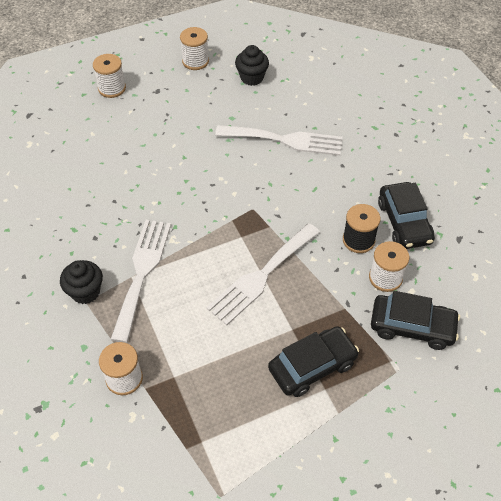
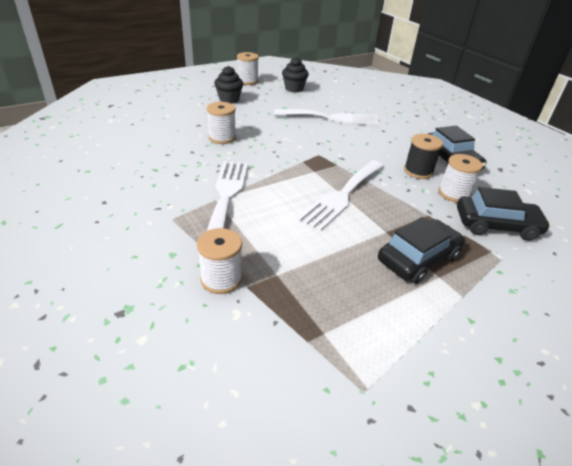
camera: 10 degrees left, 15 degrees down
black cupcake [60,260,103,304] -> black cupcake moved to [214,66,243,104]
white spool [93,54,126,98] -> white spool moved to [207,102,236,144]

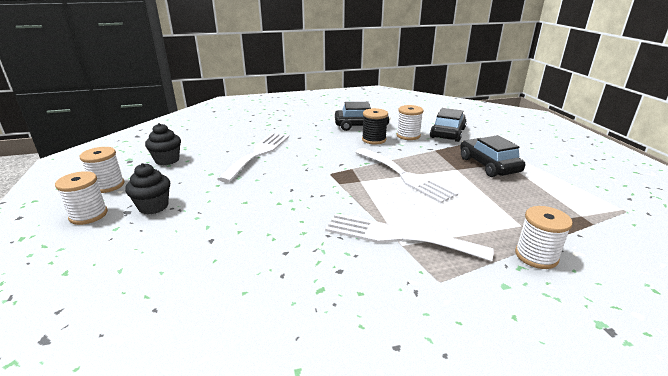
camera: 70 degrees left, 10 degrees down
white spool [207,102,236,144] -> white spool moved to [55,171,108,225]

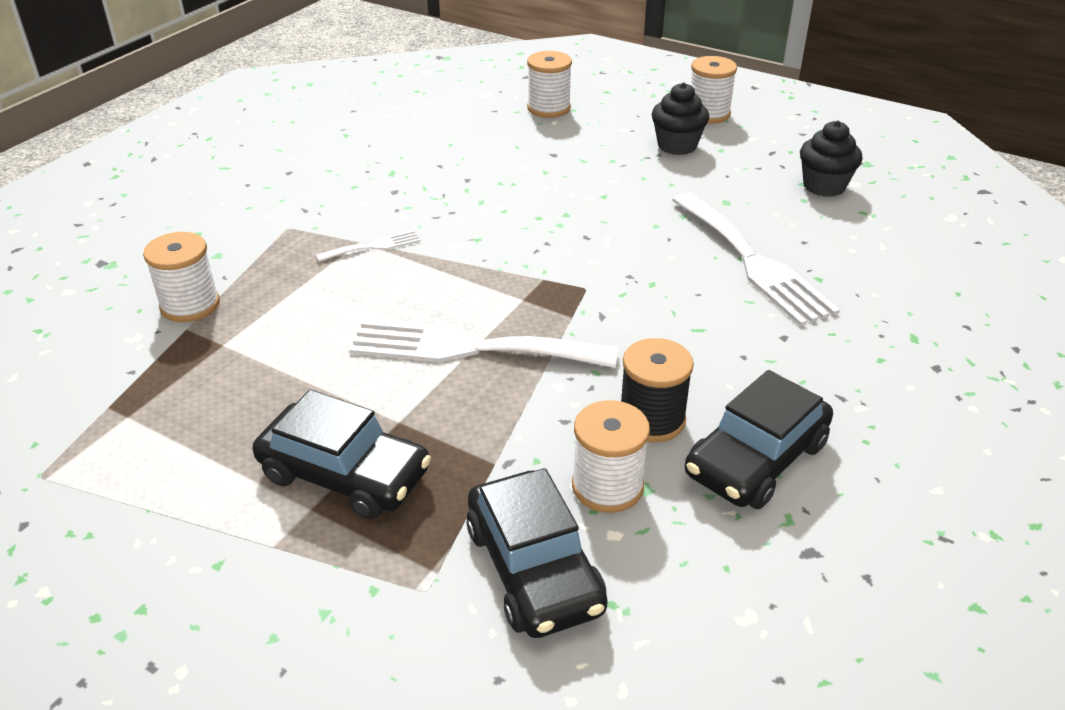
camera: 135 degrees right, 10 degrees up
white spool [80,147,124,193] -> white spool moved to [527,51,572,118]
white fork [325,213,494,261] -> white fork [316,230,421,262], size x0.45

